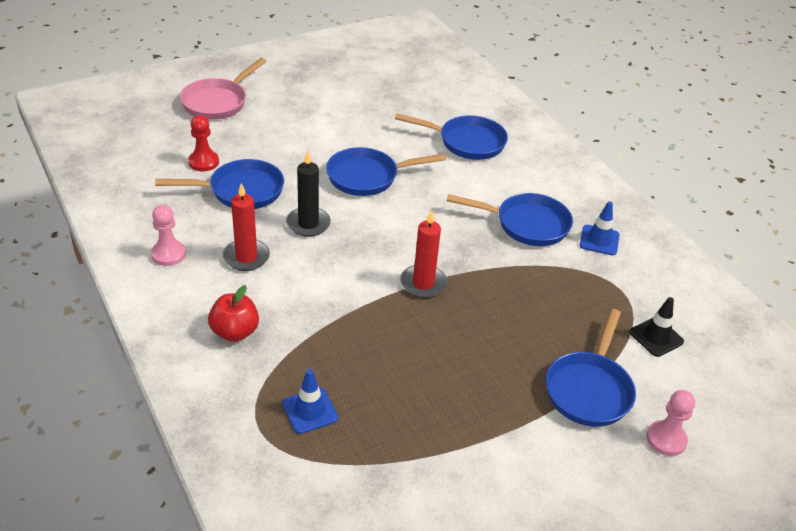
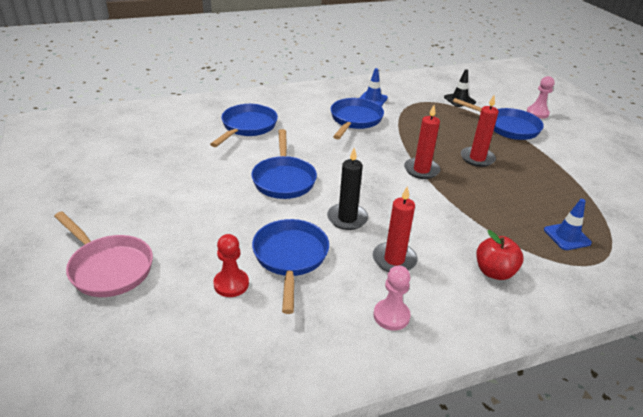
camera: 80 degrees left, 5 degrees down
none -> red candle [461,95,499,167]

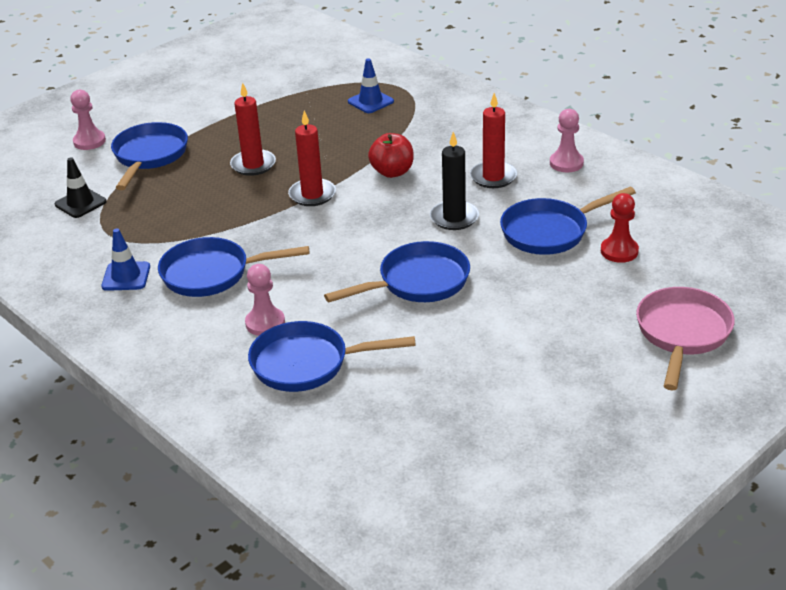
camera: 110 degrees left, 0 degrees up
red apple [477,230,523,280] -> red apple moved to [368,133,414,178]
none -> pink pawn [245,264,285,336]

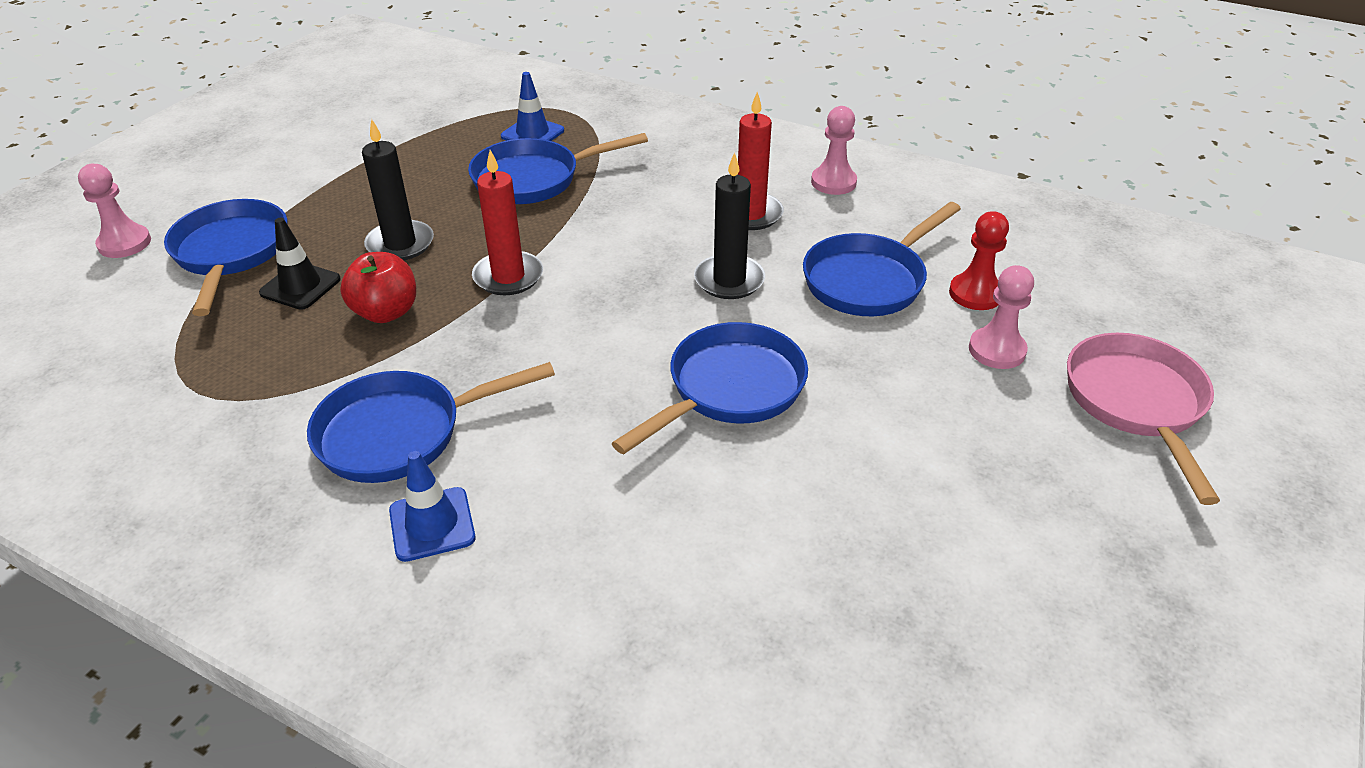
camera: 20 degrees left, 5 degrees up
black traffic cone [55,157,107,218] -> black traffic cone moved to [259,218,341,310]
blue traffic cone [101,229,150,291] -> blue traffic cone moved to [389,451,476,562]
red candle [230,83,276,176] -> black candle [362,119,434,260]
pink pawn [245,264,285,336] -> pink pawn moved to [969,265,1034,369]
blue pan [248,321,416,392] -> blue pan moved to [468,133,648,204]
red apple [368,133,414,178] -> red apple moved to [340,252,416,323]

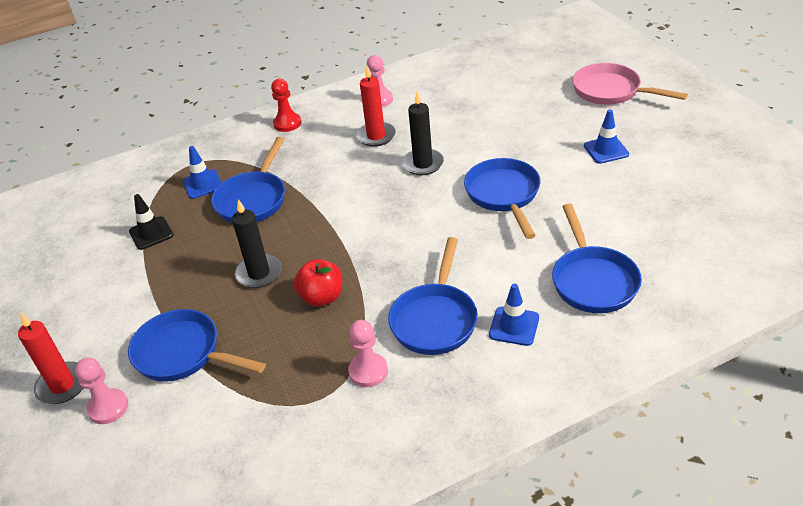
camera: 50 degrees left, 0 degrees up
black traffic cone [259,218,341,310] -> black traffic cone moved to [129,194,174,250]
red candle [472,150,543,295] -> red candle moved to [18,313,83,404]
blue pan [803,202,961,316] -> blue pan moved to [552,203,642,313]
red pawn [949,211,1009,310] -> red pawn moved to [271,79,301,132]
pink pawn [969,265,1034,369] -> pink pawn moved to [348,320,388,387]
none -> blue traffic cone [584,110,629,164]

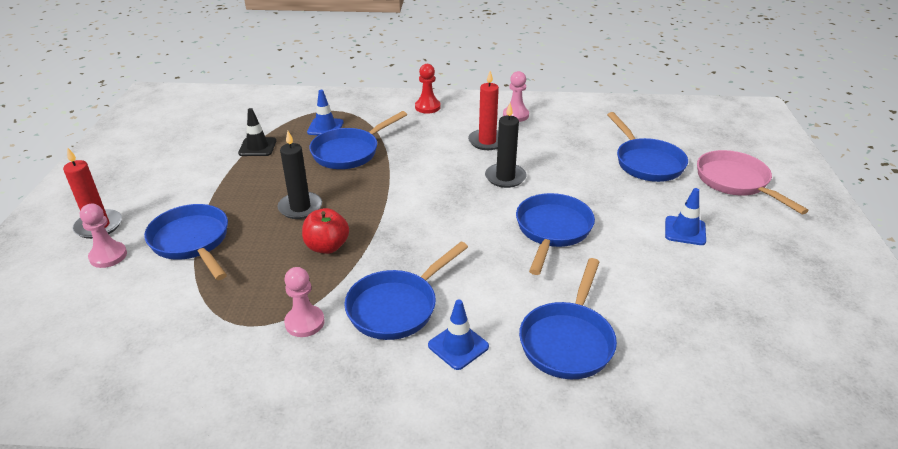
camera: 25 degrees right, 5 degrees down
none -> blue pan [607,112,688,182]

